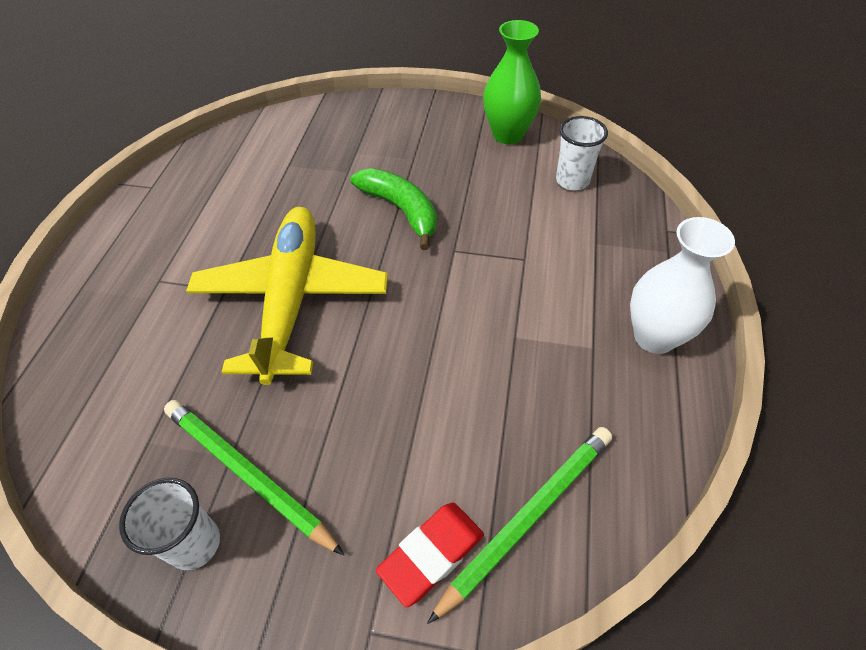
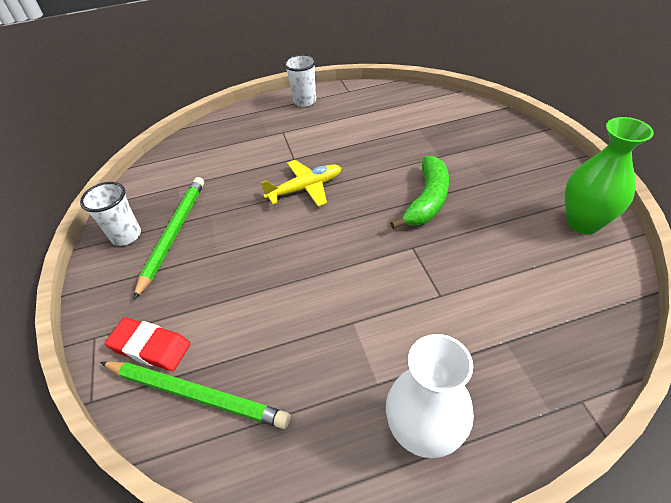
camera: 65 degrees right, 5 degrees down
yellow plane [186,207,388,385] -> yellow plane [260,160,341,207], size x0.53
white cup [556,116,608,191] -> white cup moved to [284,54,316,107]

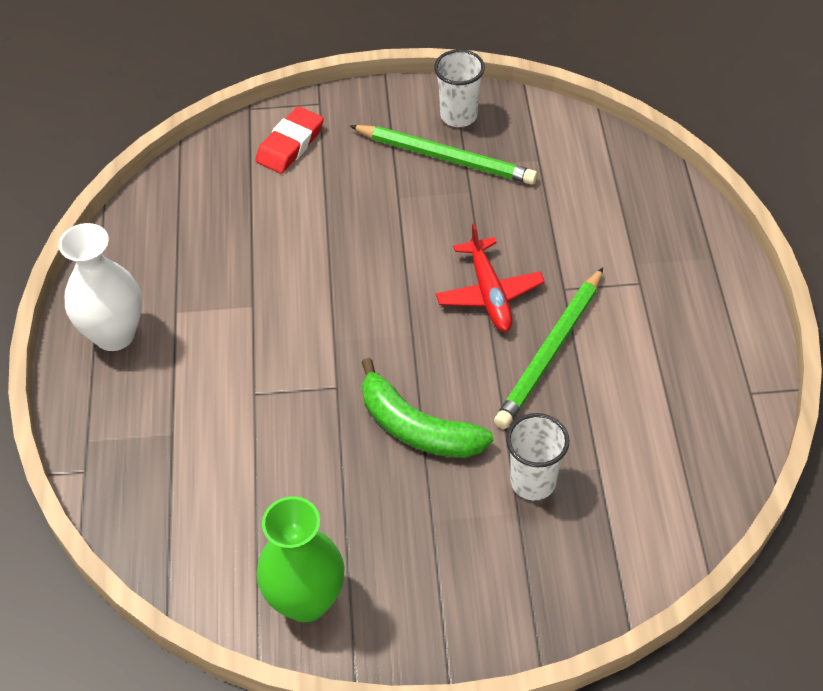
camera: 100 degrees right, 5 degrees up
green pencil [100,361,290,429] -> green pencil moved to [494,268,603,429]
yellow plane [260,160,341,207] -> red plane [436,223,545,332]
white cup [284,54,316,107] -> white cup moved to [506,413,569,500]

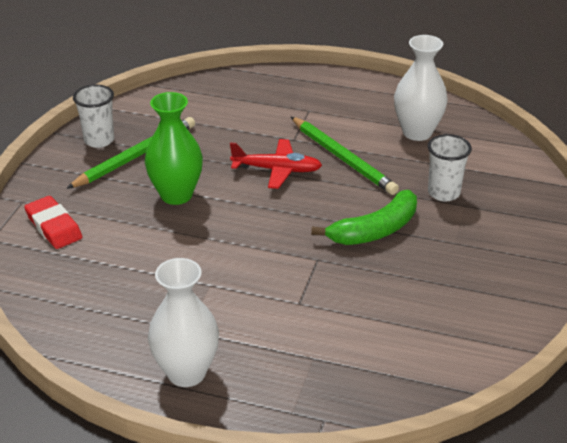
camera: 70 degrees left, 15 degrees down
green vase [256,496,345,623] -> green vase moved to [145,92,203,205]
none -> white vase [394,35,448,141]

